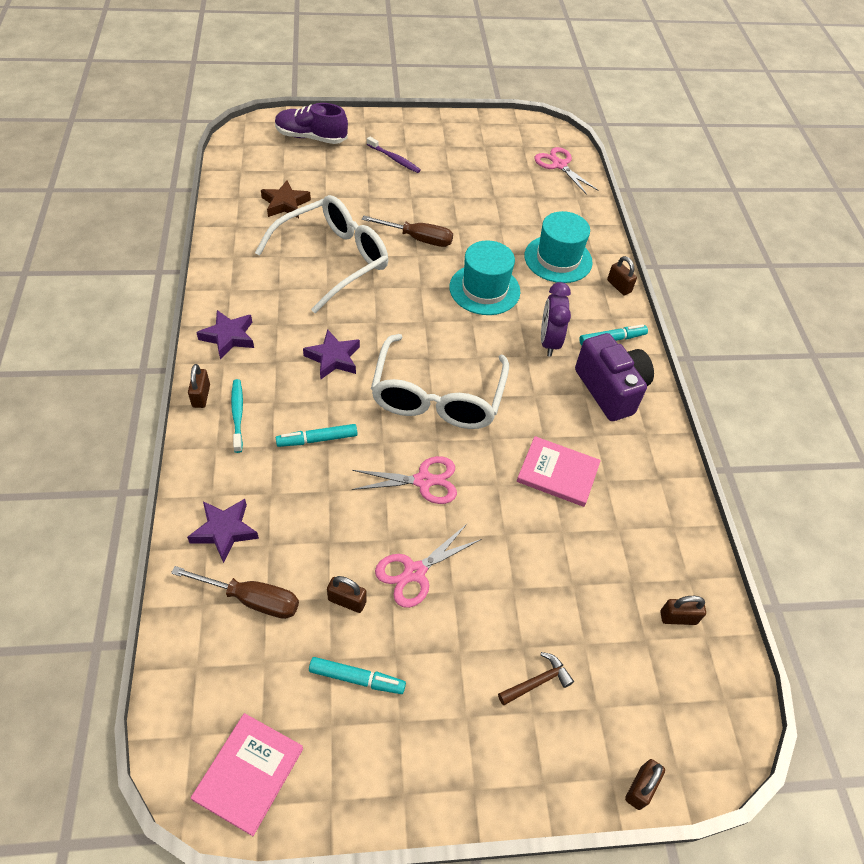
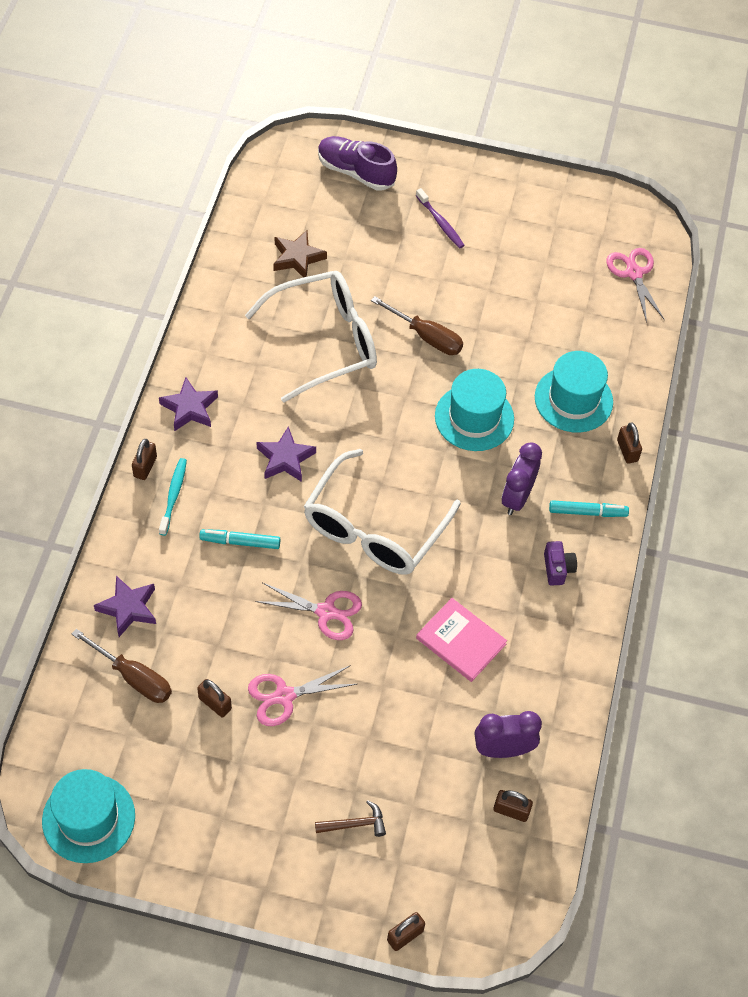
camera: 20 degrees right, 5 degrees up
pink book [191,713,303,836] -> turquoise hat [42,769,135,863]
turquoise marker [309,657,406,694] -> none
purple camera [575,333,654,421] -> purple camera [544,541,577,586], size x0.48
none -> purple clock [475,711,542,758]

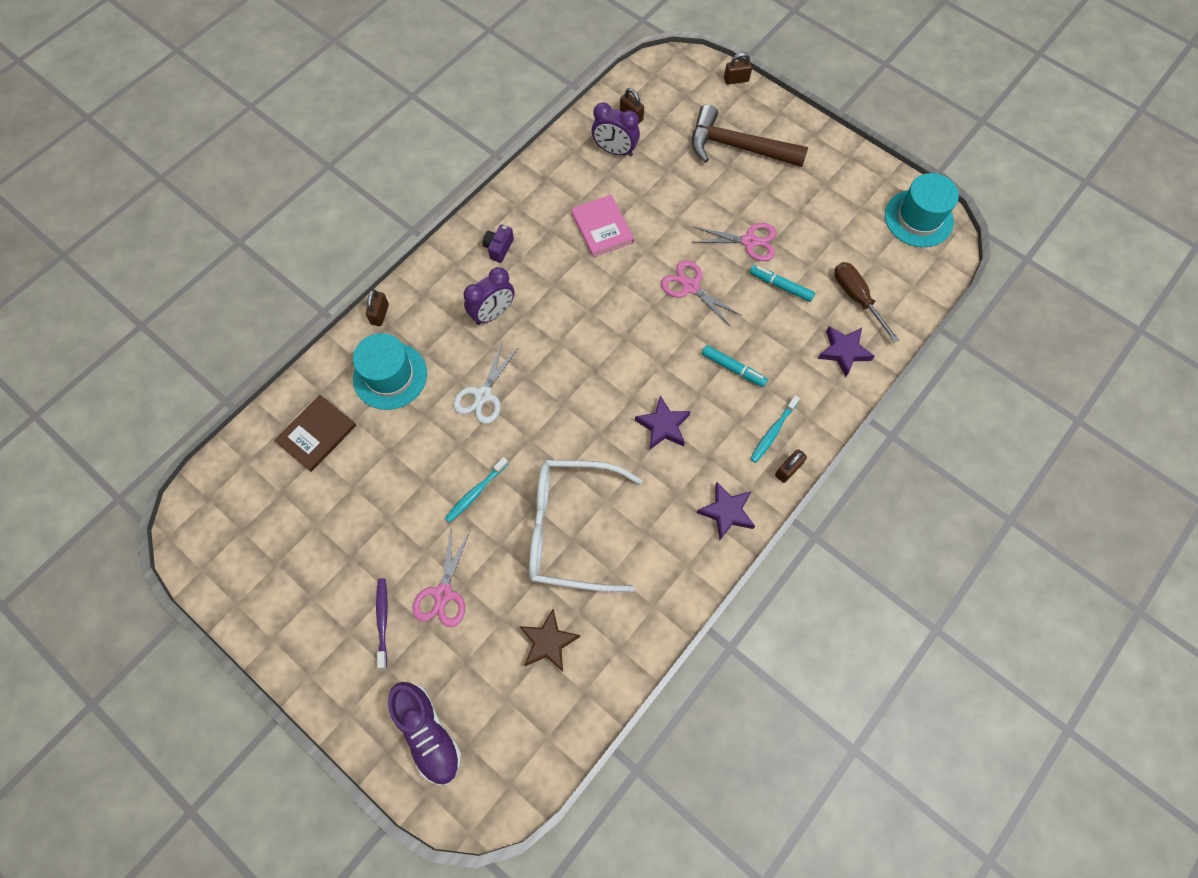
camera: 150 degrees left, 10 degrees up
brown padlock [197,679,232,717] -> none
white glasses [304,449,461,575] -> none
brown hammer [315,800,386,837] -> brown hammer [692,104,808,167], size x2.33
brown screwdriver [371,296,463,355] -> turquoise toothbrush [445,457,509,523]
turquoise hat [435,369,514,451] -> white scissors [453,343,519,424]
turquoise marker [549,500,629,517] -> turquoise marker moved to [750,265,815,302]
pink scissors [606,248,665,323] -> pink scissors moved to [413,529,470,627]
none -> brown book [274,395,356,472]

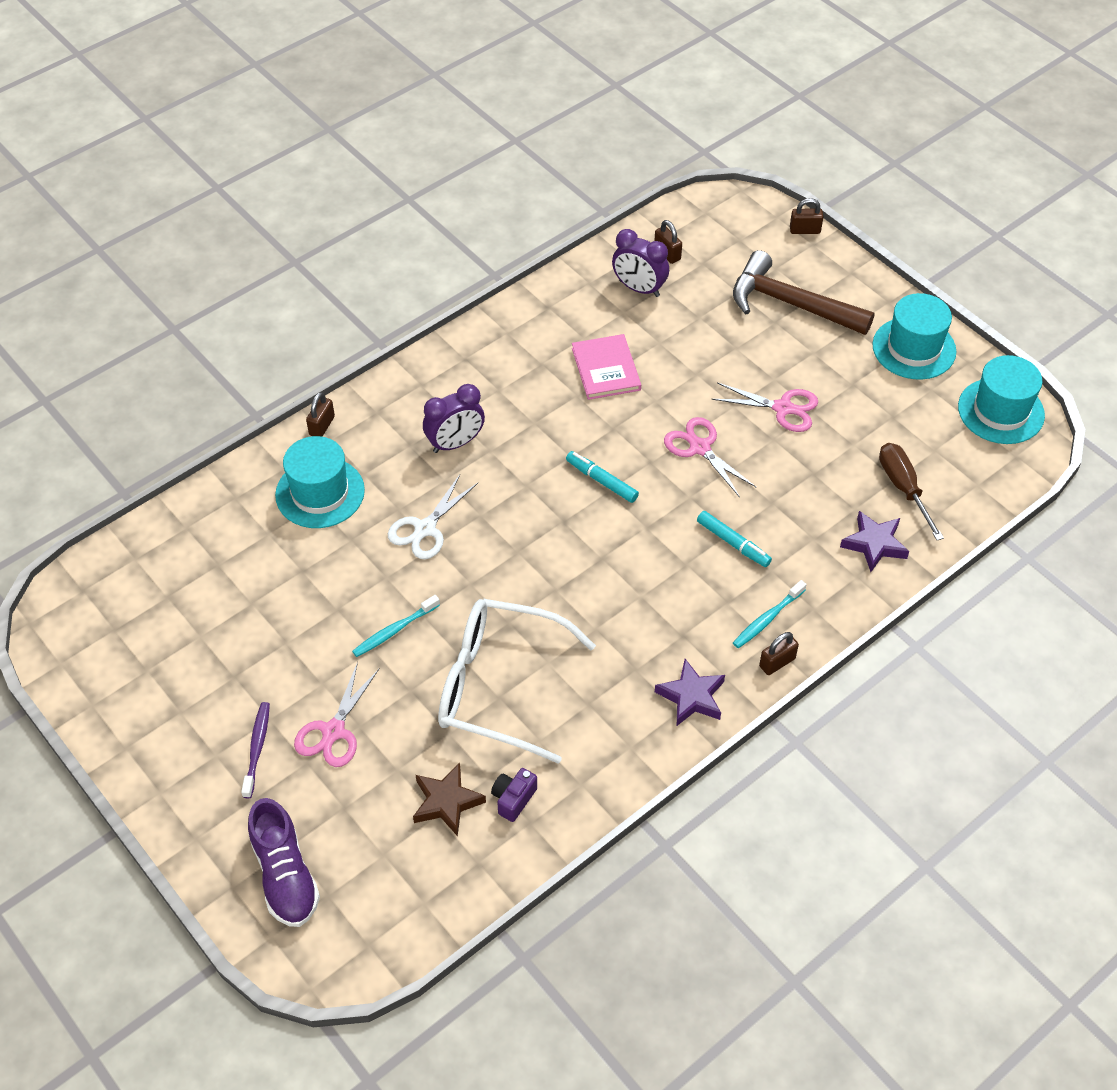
camera: 10 degrees right, 15 degrees down
brown book [274,395,356,472] -> none
purple camera [483,224,514,263] -> purple camera moved to [491,768,537,822]
purple star [635,395,691,450] -> none
turquoise marker [750,265,815,302] -> turquoise marker moved to [566,451,639,503]
none -> turquoise hat [872,293,956,380]

